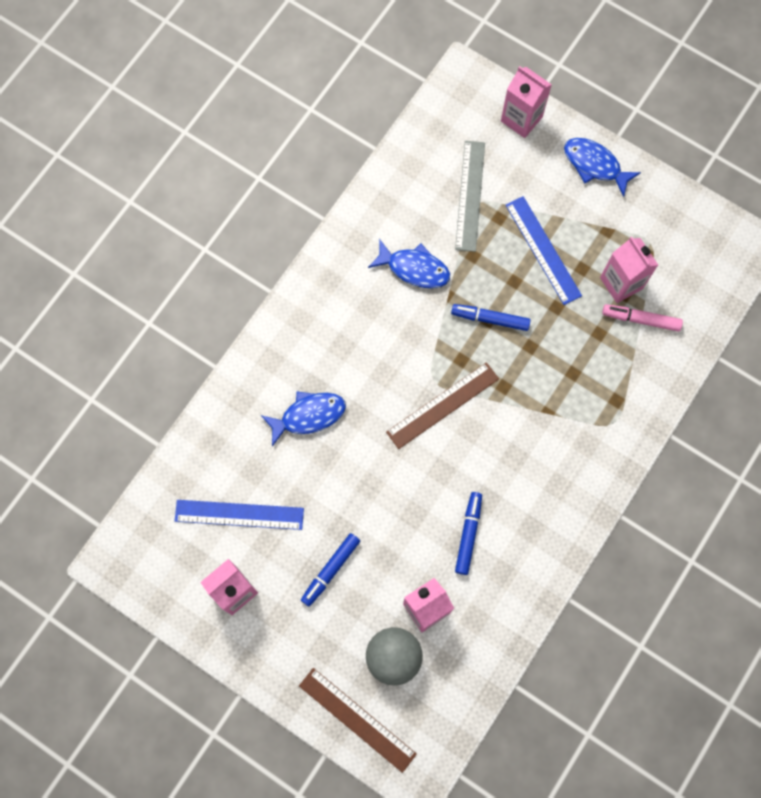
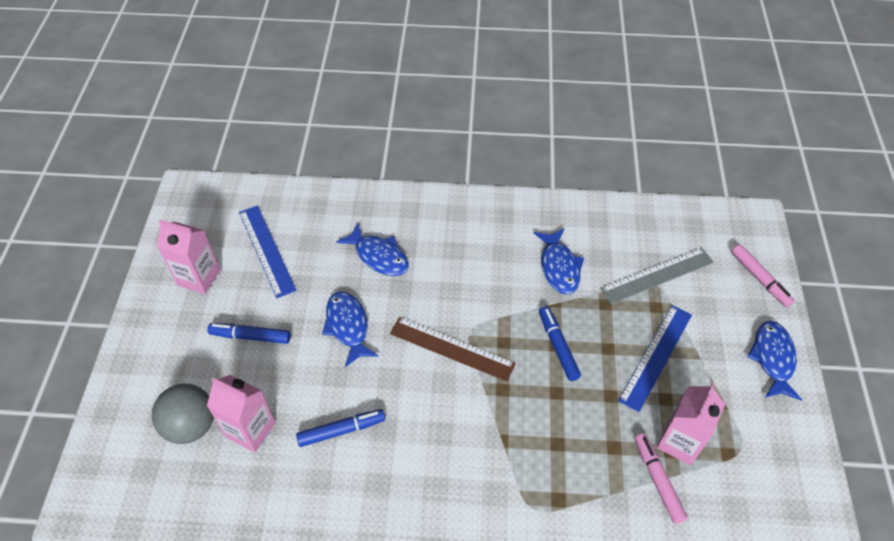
camera: 60 degrees right, 20 degrees down
brown ruler [299,668,417,773] -> none
pink carton [501,66,552,138] -> pink marker [732,244,795,307]
none -> blue fish [322,292,378,367]

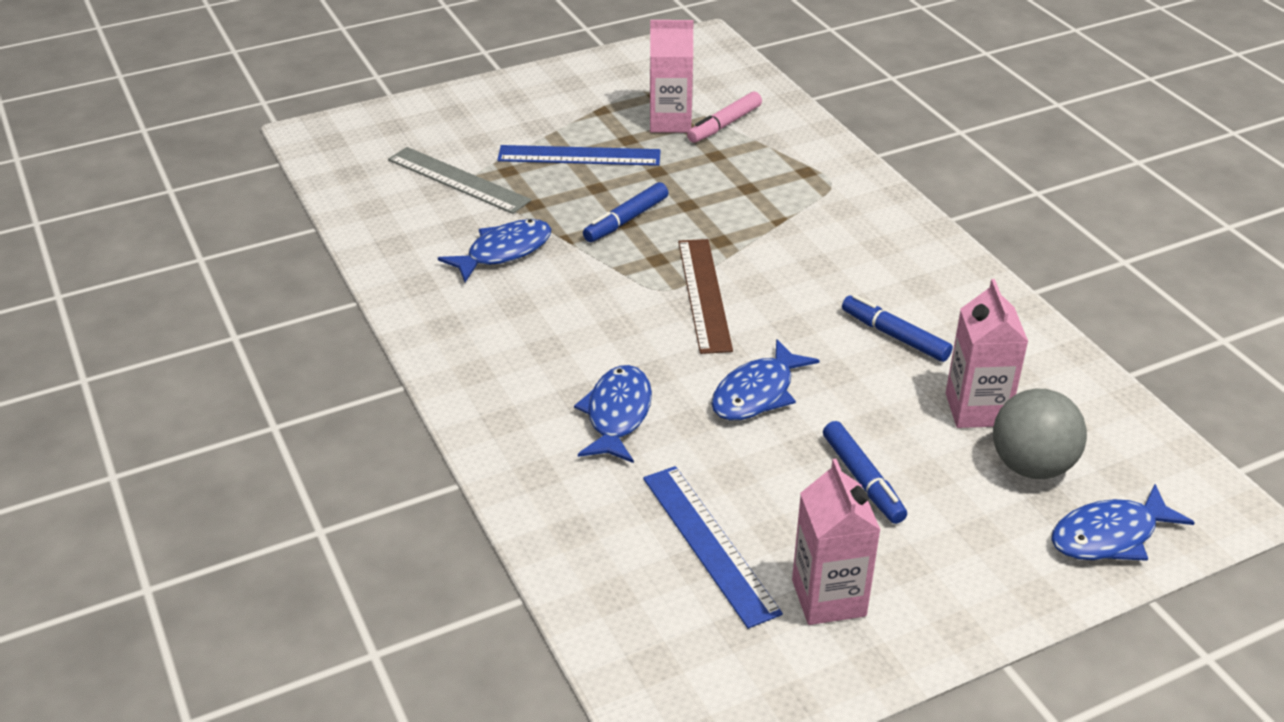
camera: 120 degrees left, 15 degrees down
blue ruler [239,205,297,298] -> blue ruler turned 60 degrees counterclockwise [643,466,783,629]
pink marker [732,244,795,307] -> none
blue fish [747,321,802,401] -> blue fish moved to [1051,484,1195,561]

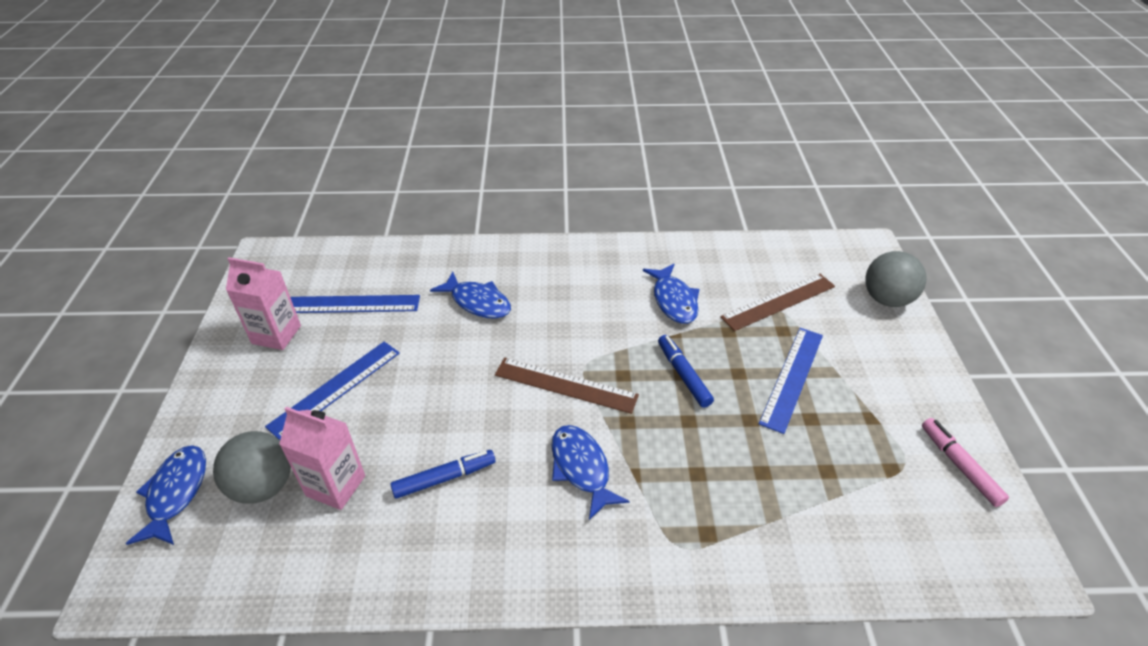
camera: 115 degrees right, 5 degrees up
grey ruler [388,147,531,214] -> brown ruler [720,274,835,331]
pink carton [650,20,694,133] -> none
pink marker [687,91,762,143] -> pink marker moved to [922,418,1009,507]
blue fish [711,339,820,420] -> blue fish moved to [551,425,630,520]
blue marker [823,421,907,524] -> blue ruler [265,342,400,440]
none -> grey ball [865,251,926,307]

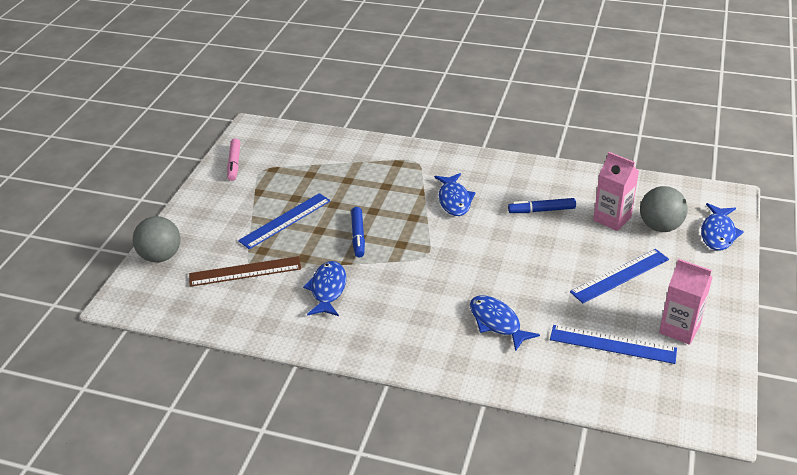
camera: 160 degrees left, 5 degrees down
brown ruler [495,358,639,414] -> none

